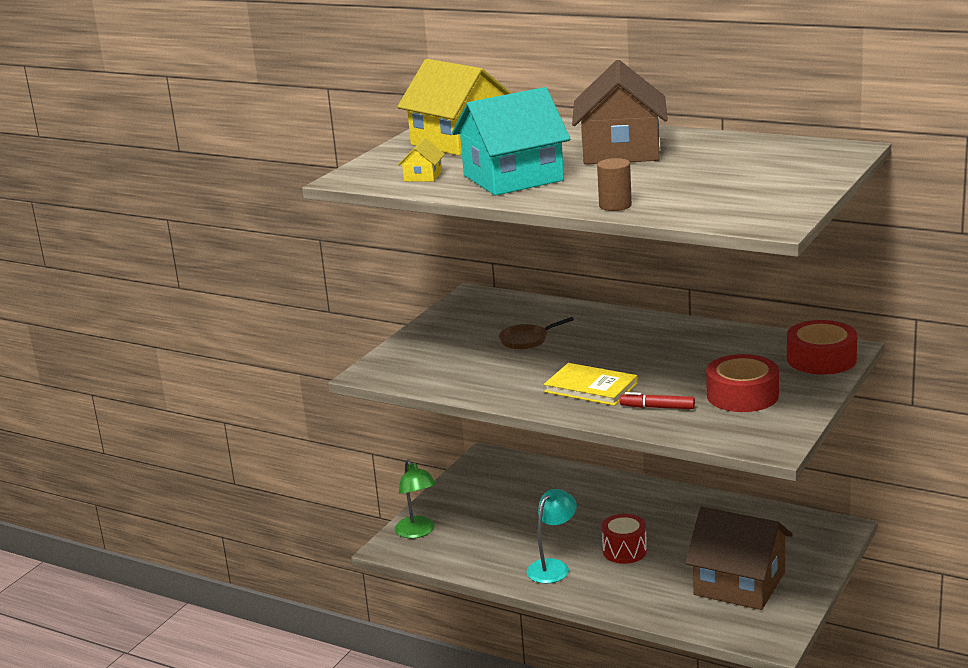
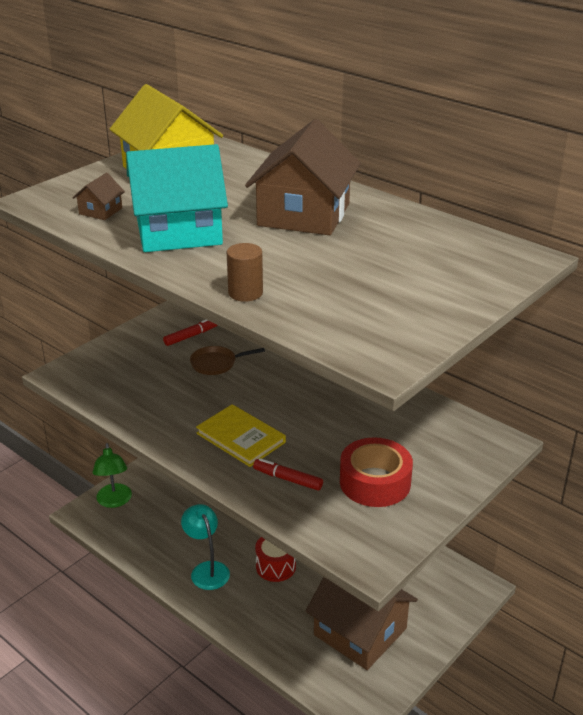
camera: 10 degrees right, 10 degrees up
yellow house [398,138,445,182] -> brown house [72,173,125,220]
turquoise lamp [526,489,577,584] -> turquoise lamp turned 75 degrees counterclockwise [181,504,230,590]
red tape [787,320,857,375] -> none
none -> red marker [163,320,218,346]

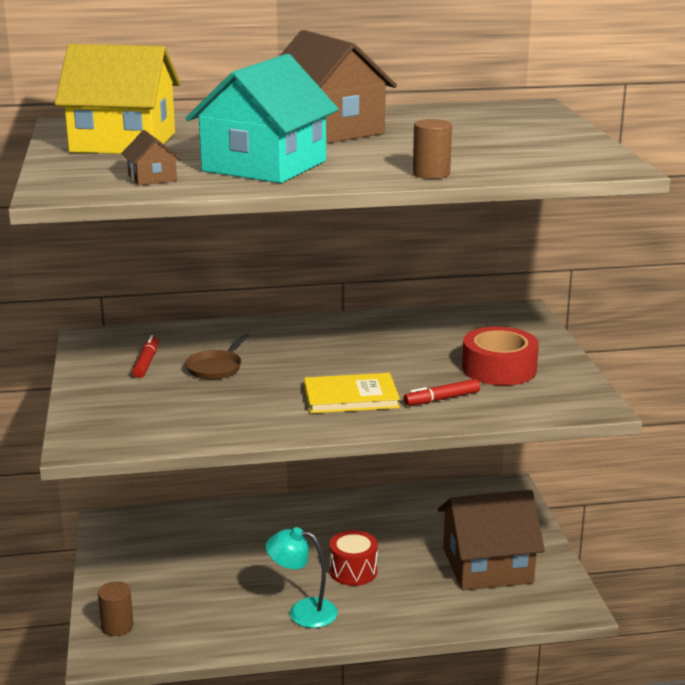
camera: 50 degrees left, 10 degrees down
green lamp [93,443,132,508] -> brown cylinder [98,581,133,636]

